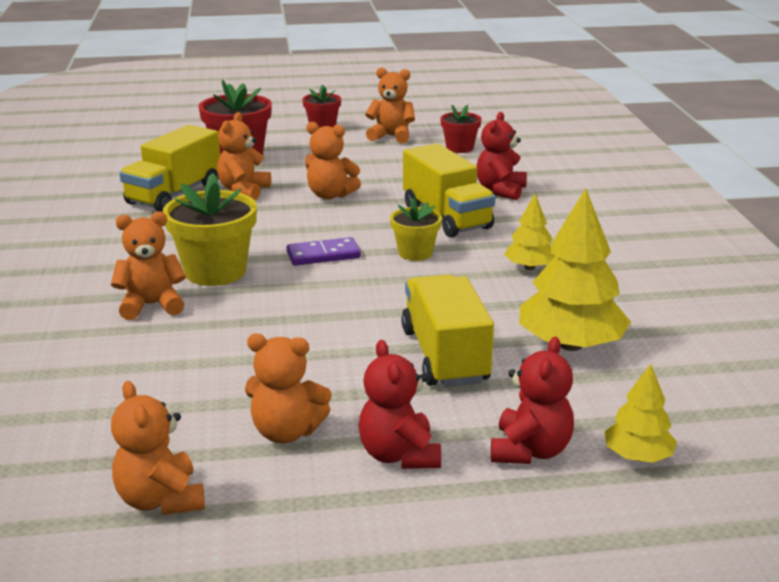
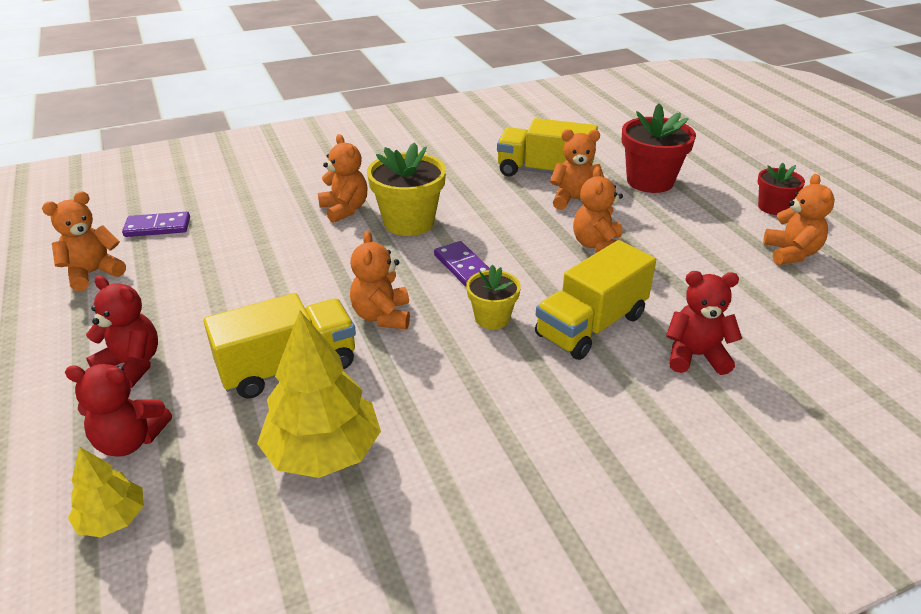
camera: 75 degrees right, 10 degrees up
orange teddy bear [245,334,332,443] -> orange teddy bear moved to [350,231,410,329]
red teddy bear [359,340,441,469] -> red teddy bear turned 60 degrees clockwise [86,276,158,388]
red flower pot [440,104,481,153] -> none
yellow tree [504,194,555,270] -> none
none -> purple domino [122,212,190,237]

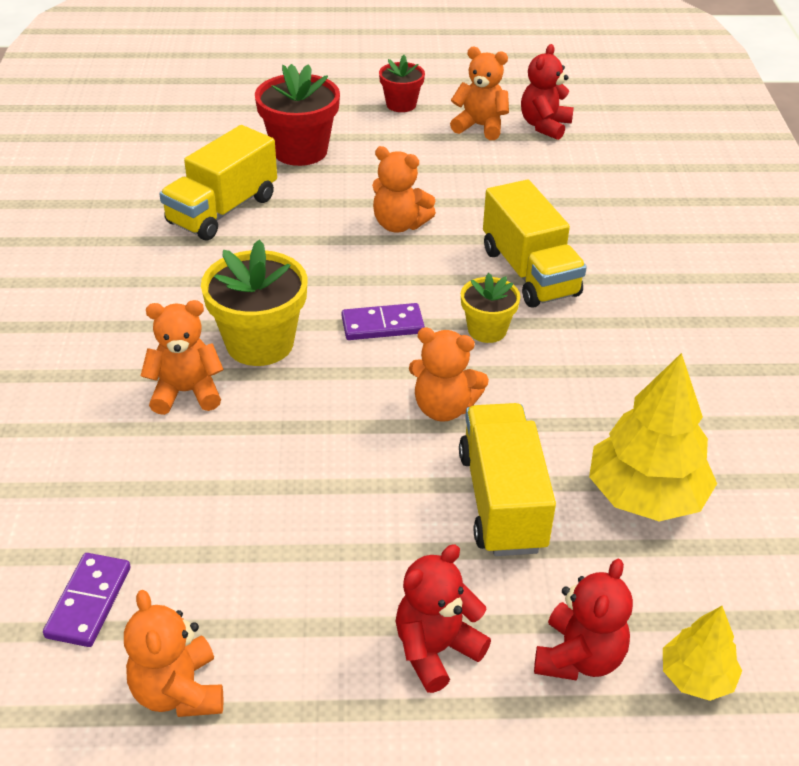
camera: 70 degrees left, 5 degrees up
orange teddy bear [550,129,604,210] -> none
red teddy bear [666,271,742,375] -> red teddy bear moved to [521,44,574,140]

